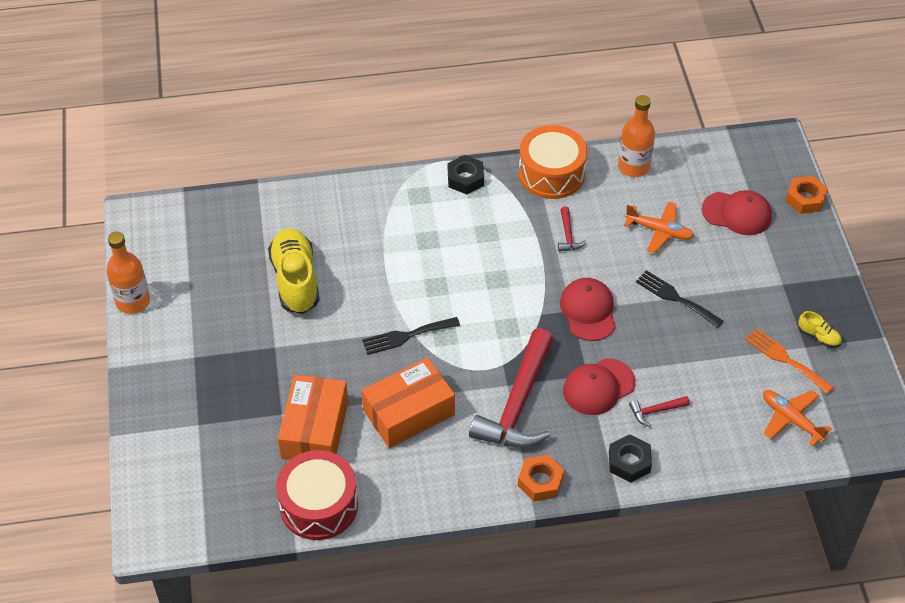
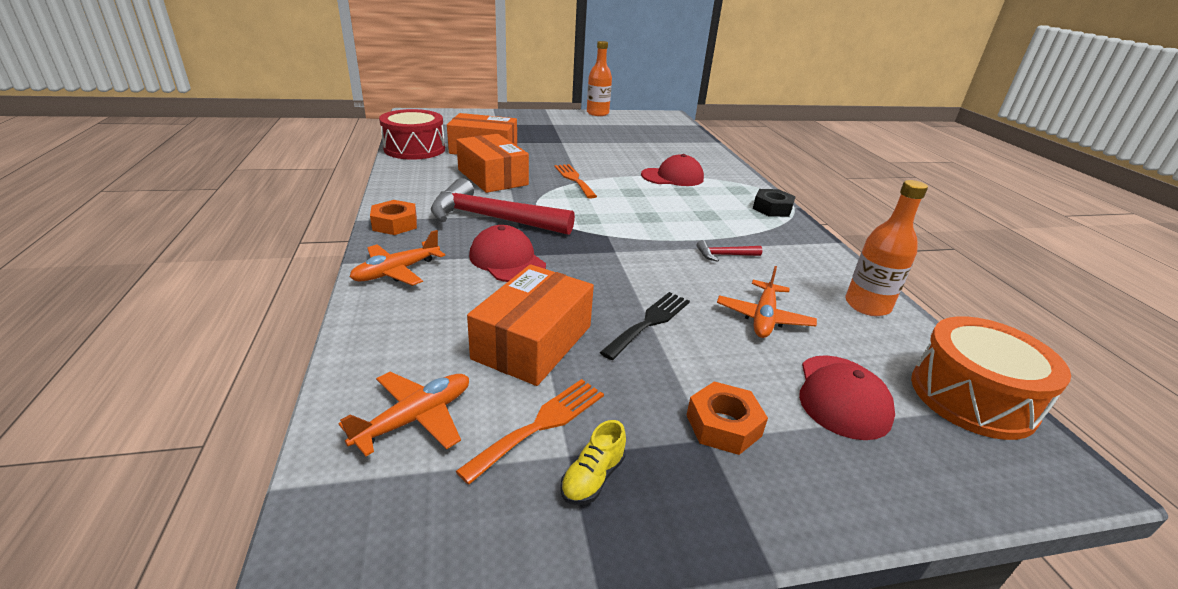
camera: 85 degrees right, 20 degrees down
yellow shoe [268,228,319,314] -> none
black fork [362,317,460,355] -> orange fork [554,164,597,199]
orange drum [519,125,588,199] -> orange drum moved to [911,316,1071,440]
red cap [560,278,616,341] -> red cap moved to [641,154,704,186]
black nut [609,434,652,483] -> orange plane [350,230,445,286]
red hammer [629,396,690,427] -> none
orange nut [785,176,828,214] -> orange nut moved to [687,381,768,455]
none -> orange box [467,264,594,386]

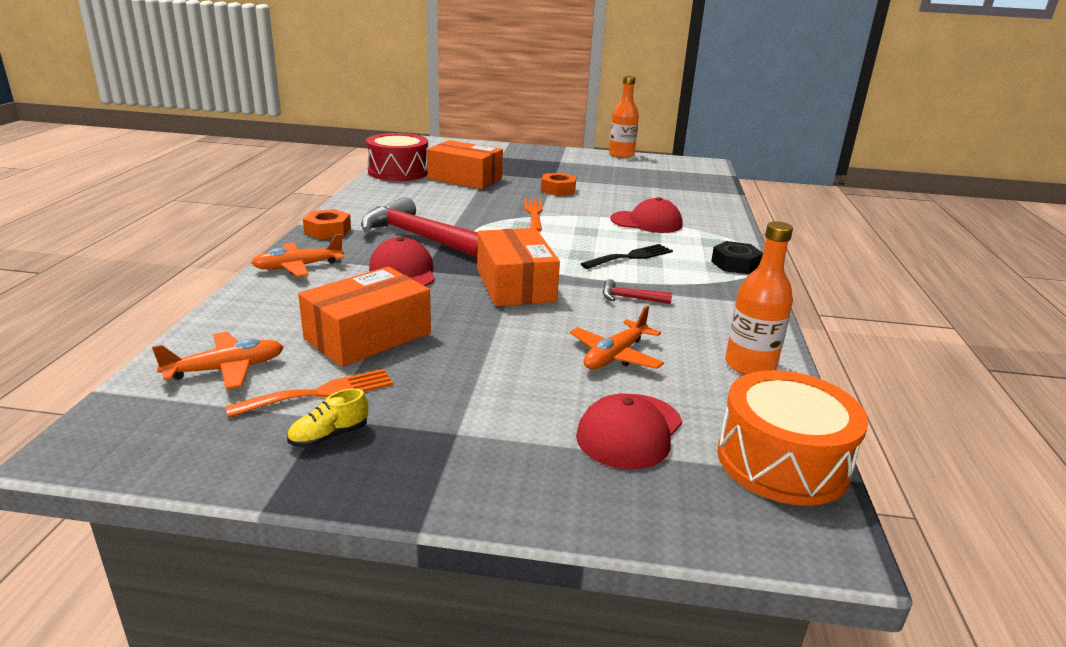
camera: 20 degrees right, 5 degrees down
orange box [456,134,529,193] -> orange box moved to [477,228,560,306]
black fork [600,292,690,360] -> black fork moved to [581,244,673,269]
orange nut [687,381,768,455] -> orange nut moved to [541,173,576,196]

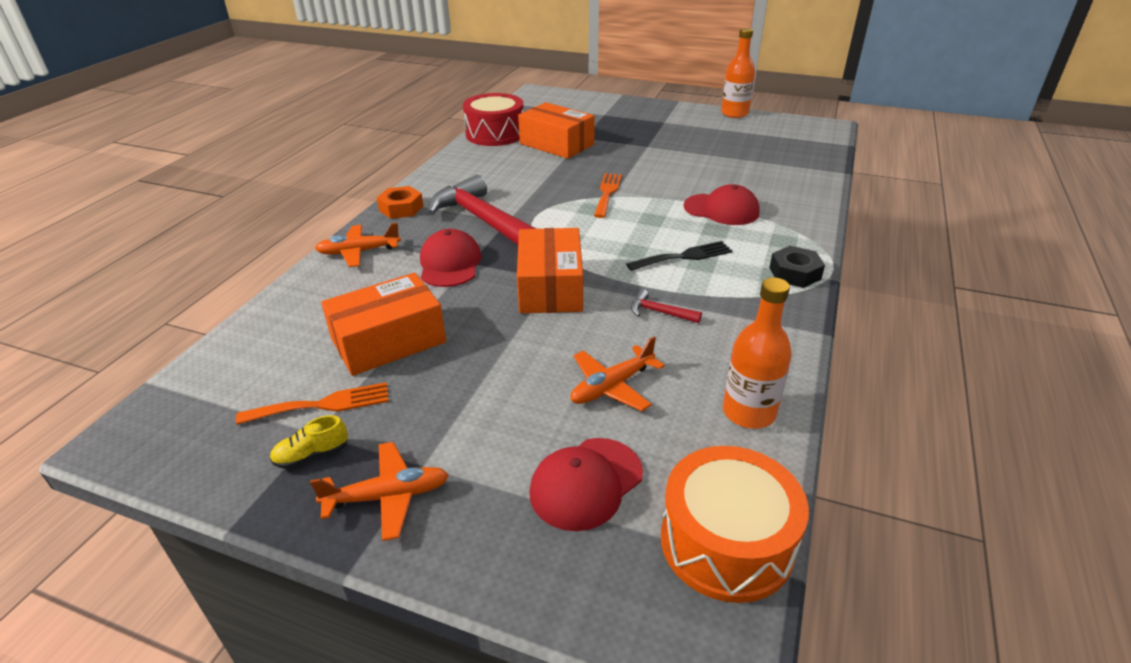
camera: 15 degrees right, 10 degrees up
orange plane [152,332,283,389] -> orange plane moved to [310,442,449,541]
orange nut [541,173,576,196] -> none

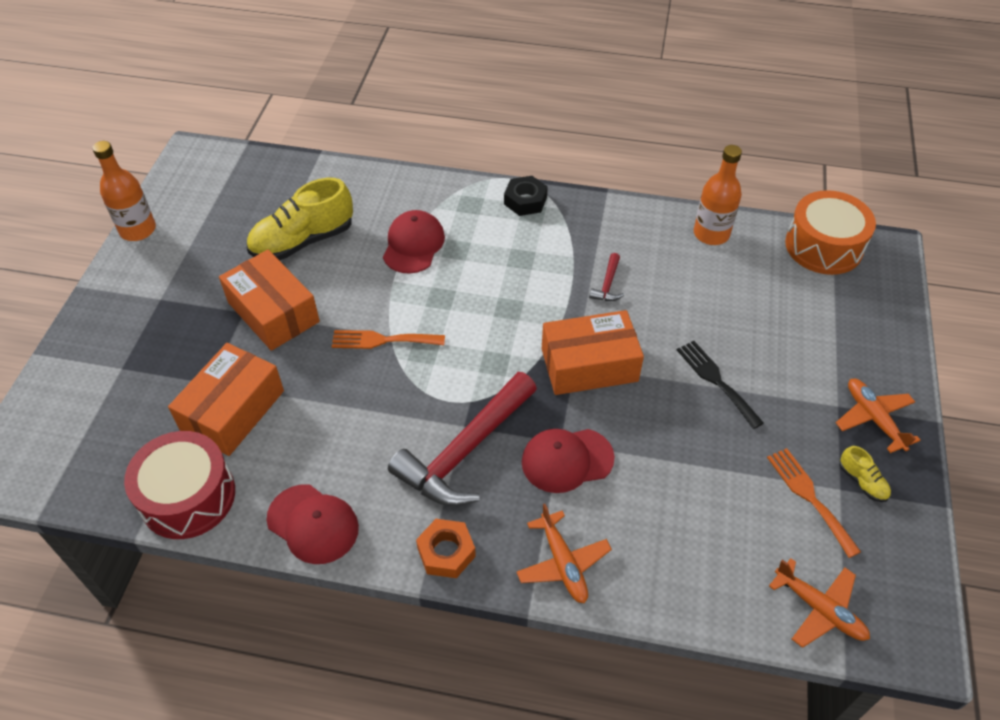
camera: 100 degrees left, 15 degrees up
orange box [321,273,446,376] -> orange box moved to [219,250,320,351]
red cap [529,438,643,531] -> red cap moved to [267,484,359,564]
orange plane [570,337,665,411] -> orange plane moved to [769,558,870,648]
black fork [626,241,732,271] -> black fork moved to [677,341,764,429]
none -> yellow shoe [247,178,353,261]

